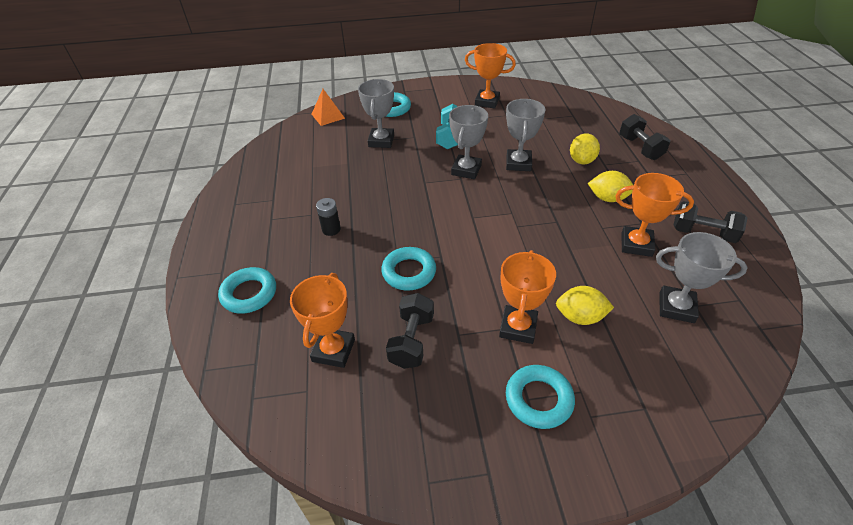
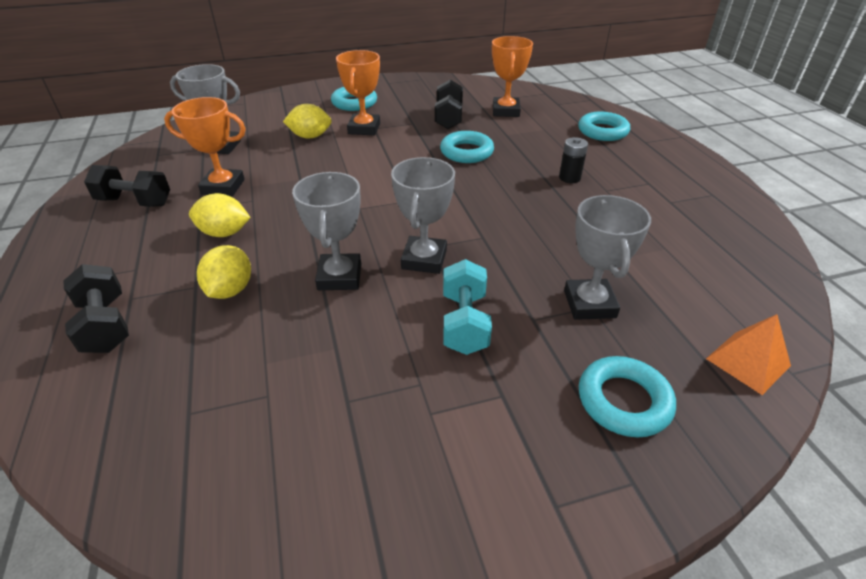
camera: 170 degrees right, 5 degrees down
orange trophy [465,43,516,109] -> none

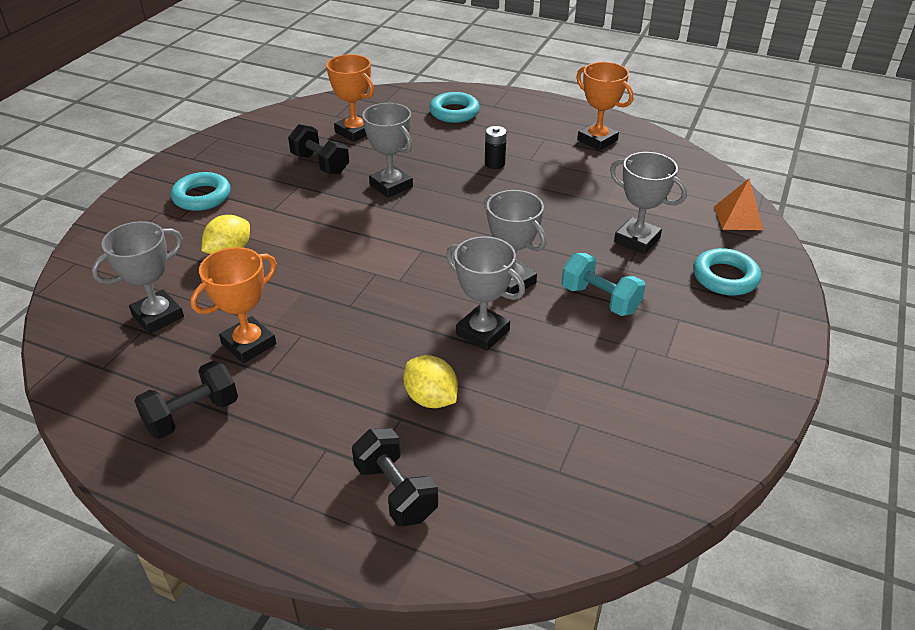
camera: 50 degrees left, 0 degrees up
black dumbbell [64,264,129,353] -> black dumbbell turned 45 degrees clockwise [352,428,438,526]
yellow lemon [189,193,251,237] -> none
orange trophy [336,50,380,136] -> orange trophy moved to [576,62,633,151]
turquoise ring [440,131,494,163] -> grey trophy [362,103,413,198]

